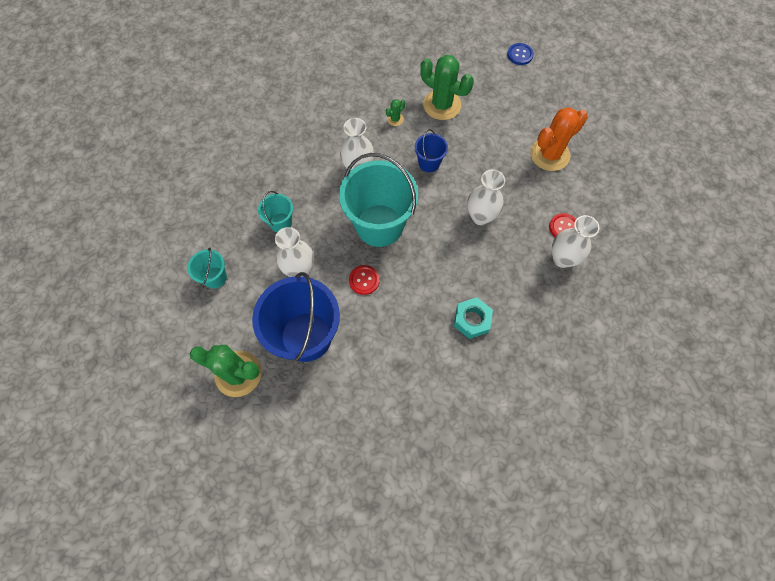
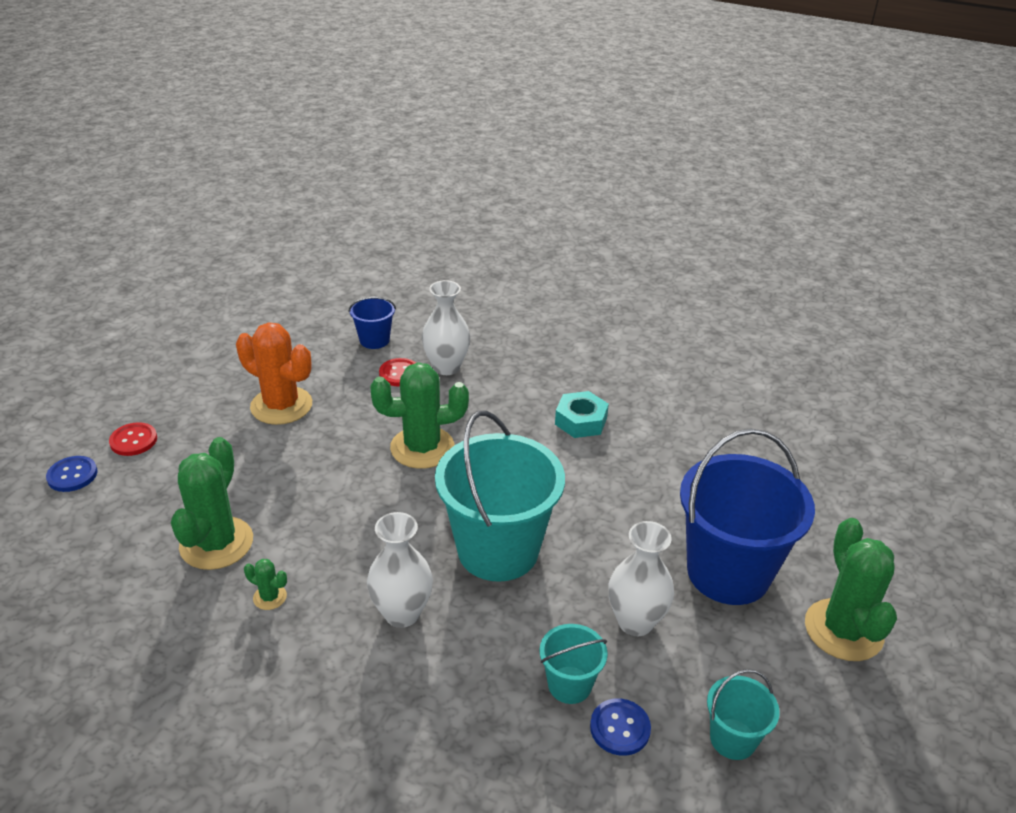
camera: 115 degrees left, 30 degrees down
red button [349,265,380,295] -> red button moved to [109,422,157,456]
blue bucket [415,129,448,172] -> blue bucket moved to [348,297,396,349]
white vase [467,169,505,225] -> green cactus [370,362,469,469]
none -> blue button [590,698,651,756]

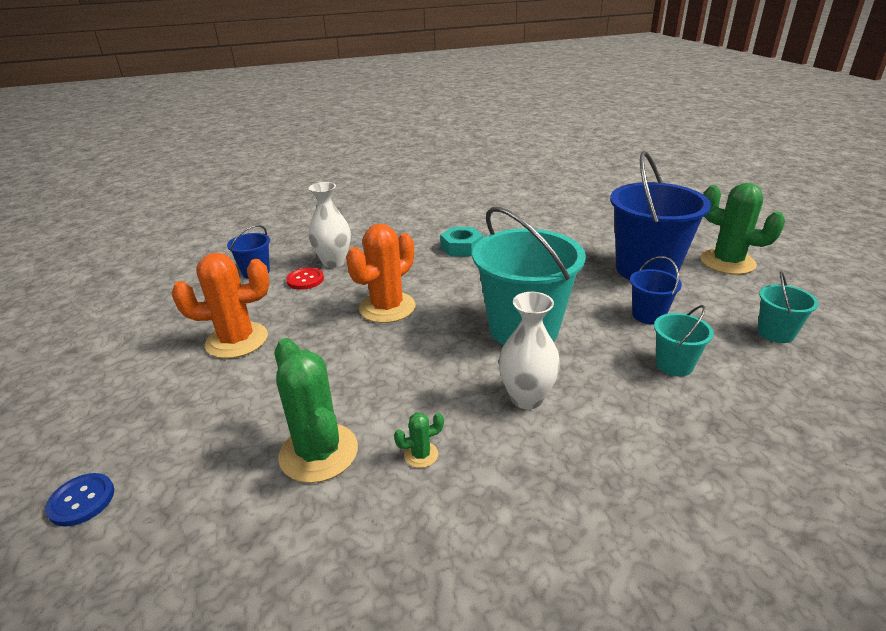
camera: 40 degrees left, 5 degrees down
red button [109,422,157,456] -> none
green cactus [370,362,469,469] -> orange cactus [346,224,416,323]
blue button [590,698,651,756] -> none
white vase [608,521,674,636] -> blue bucket [630,256,682,325]

